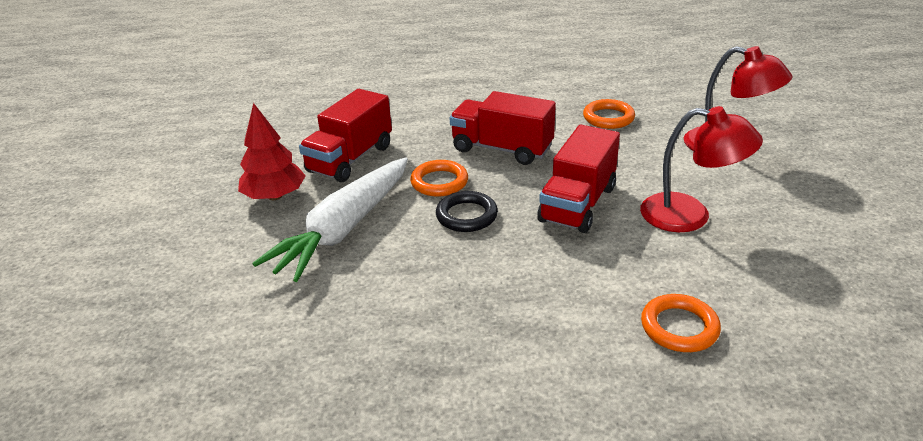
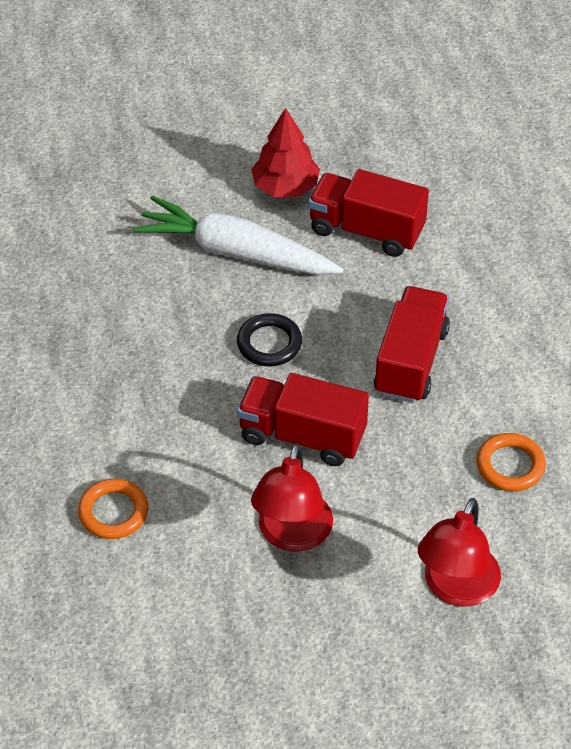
camera: 80 degrees right, 15 degrees up
orange ring [410,160,468,197] -> none

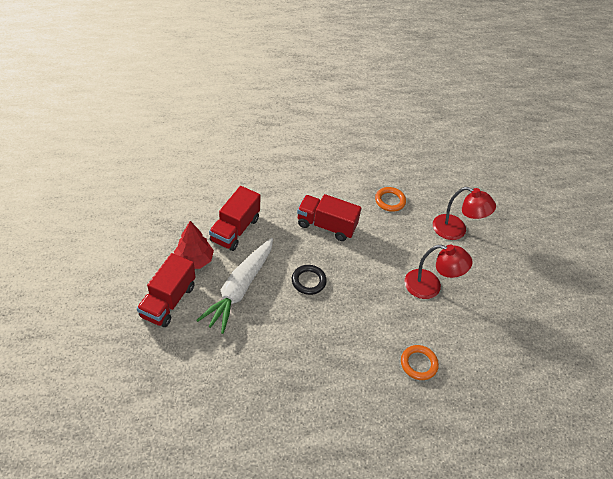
camera: 90 degrees left, 0 degrees up
red truck [237,373,369,466] -> red truck moved to [137,253,195,327]

